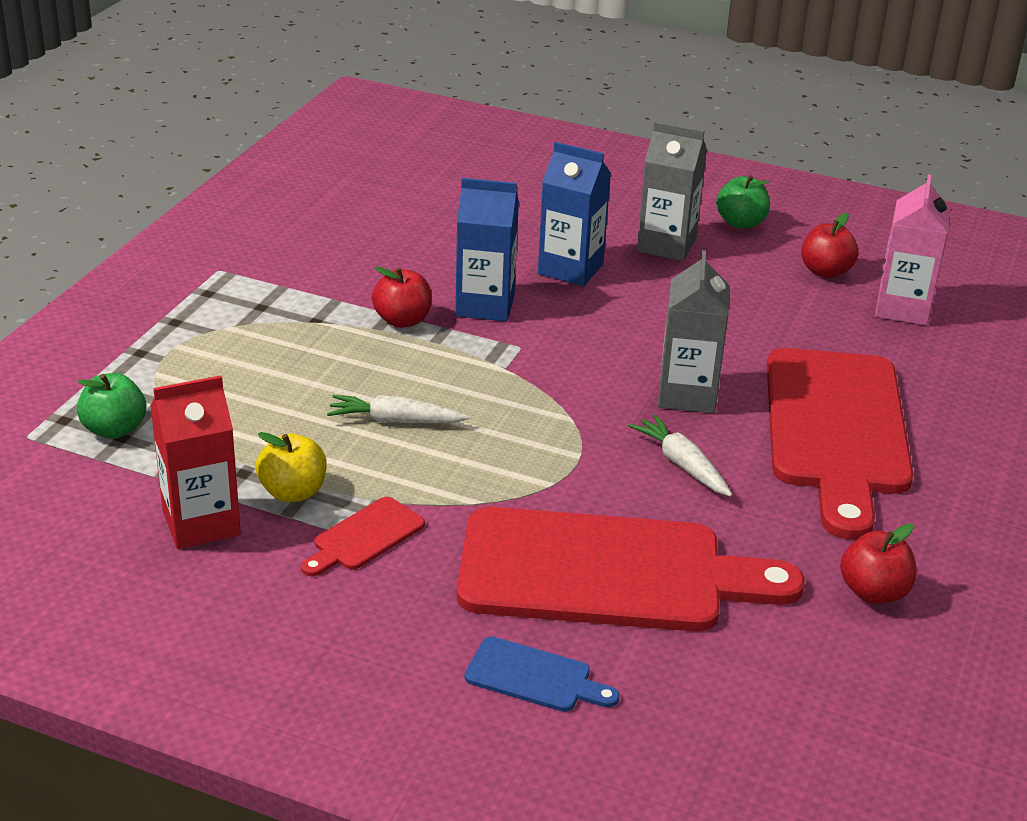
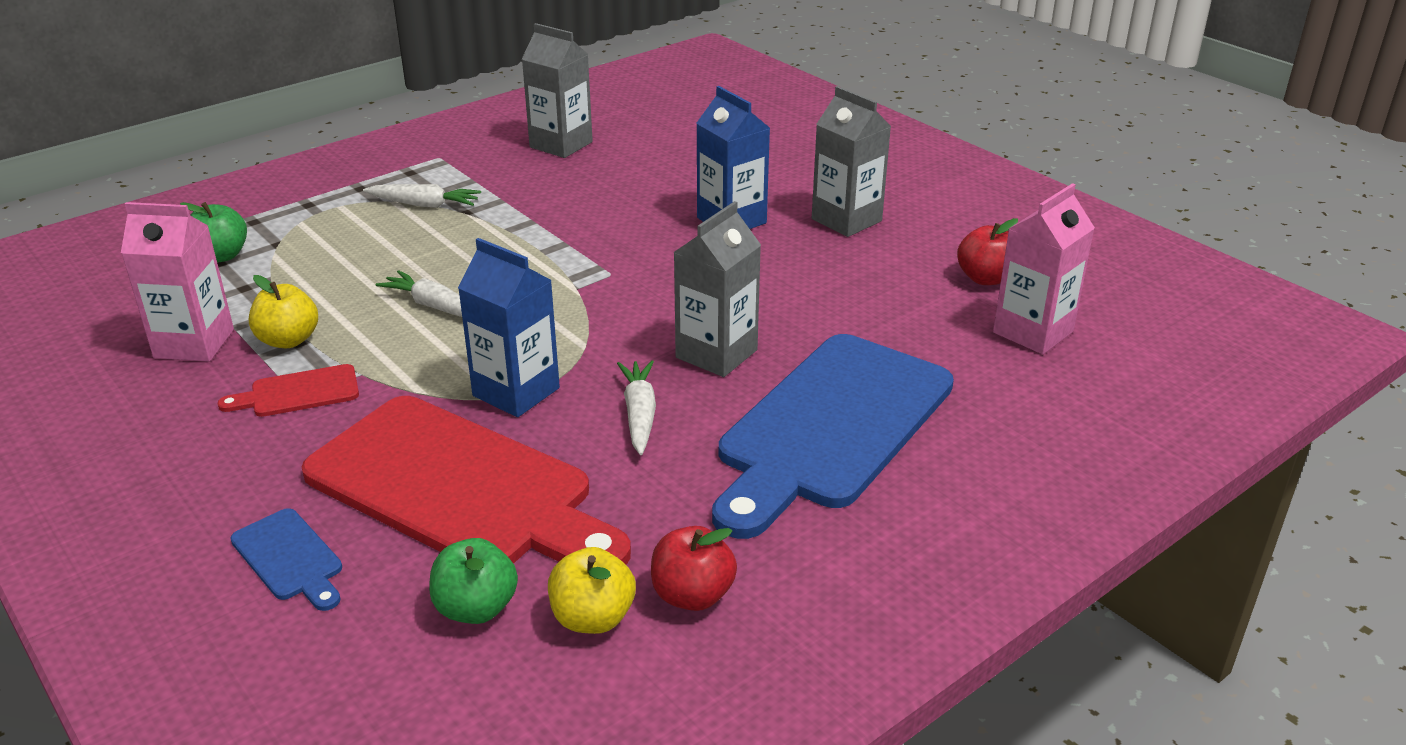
camera: 30 degrees right, 0 degrees up
red carton [150,375,241,549] -> pink carton [121,202,234,362]
red apple [372,267,432,328] -> none
blue carton [455,178,519,321] -> blue carton moved to [458,238,560,417]
green apple [716,175,770,229] -> green apple moved to [429,538,518,624]
red cutting board [767,348,913,540] -> blue cutting board [712,334,954,539]
none -> white carrot [363,184,481,208]
none -> grey carton [522,23,593,158]
none -> yellow apple [548,547,636,634]

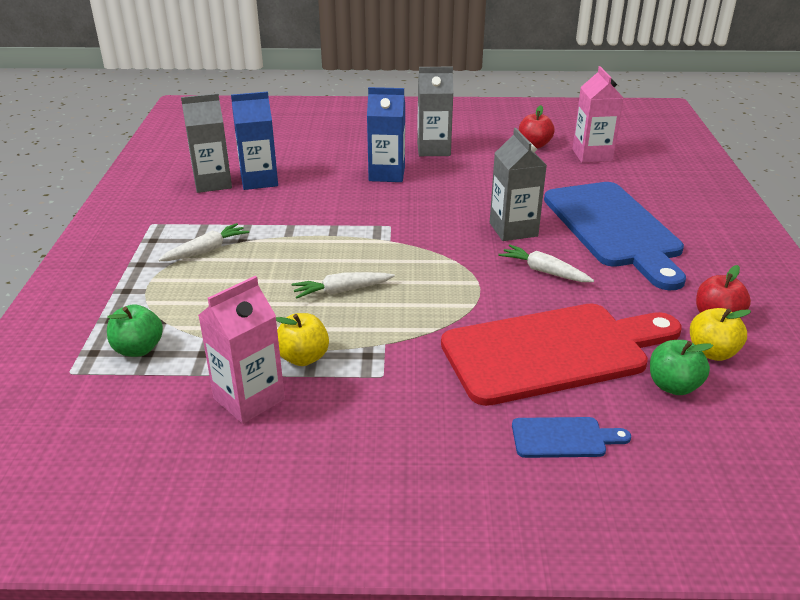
camera: 50 degrees left, 0 degrees up
red cutting board [218,364,359,417] -> none
blue carton [458,238,560,417] -> blue carton moved to [231,92,278,190]

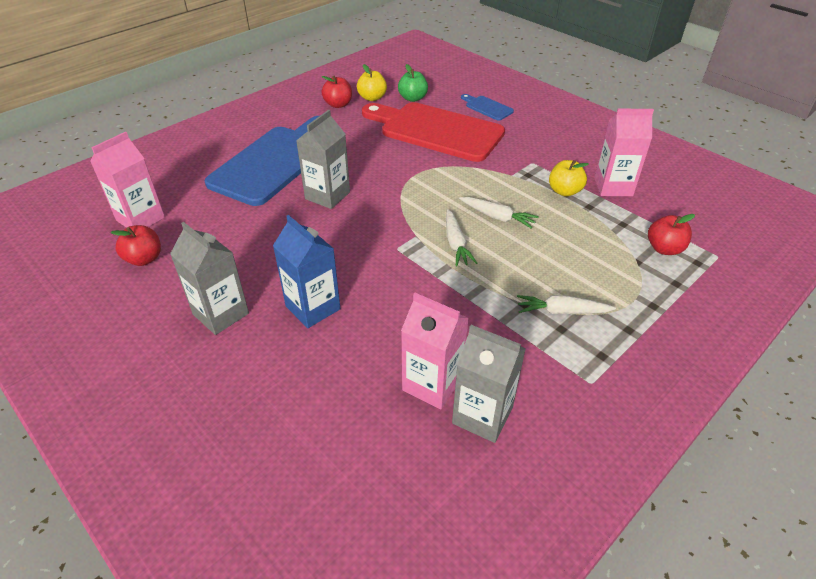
camera: 135 degrees left, 10 degrees up
green apple [107,304,163,357] -> red apple [648,214,695,255]
blue carton [231,92,278,190] -> pink carton [401,293,469,409]
white carrot [498,244,594,282] -> white carrot moved to [446,209,477,266]

